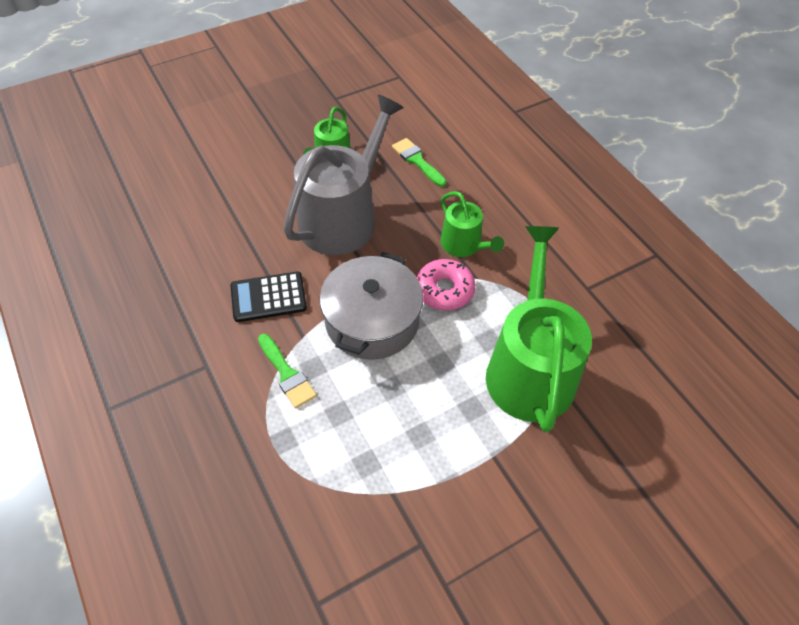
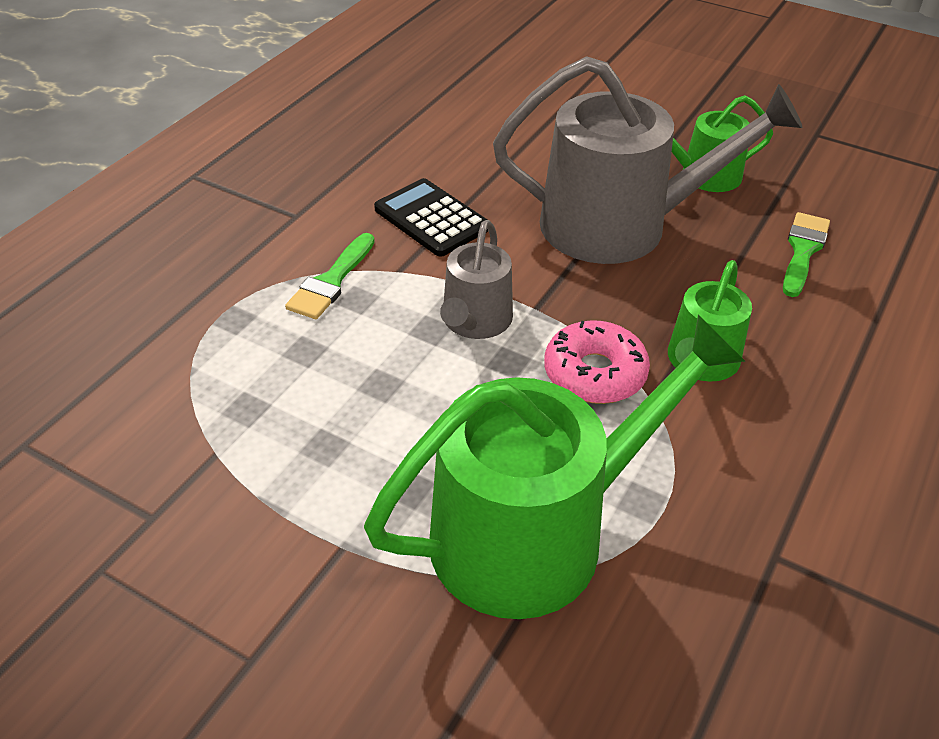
camera: 60 degrees right, 10 degrees down
grey pot [319,252,423,360] -> grey watering can [440,220,513,339]

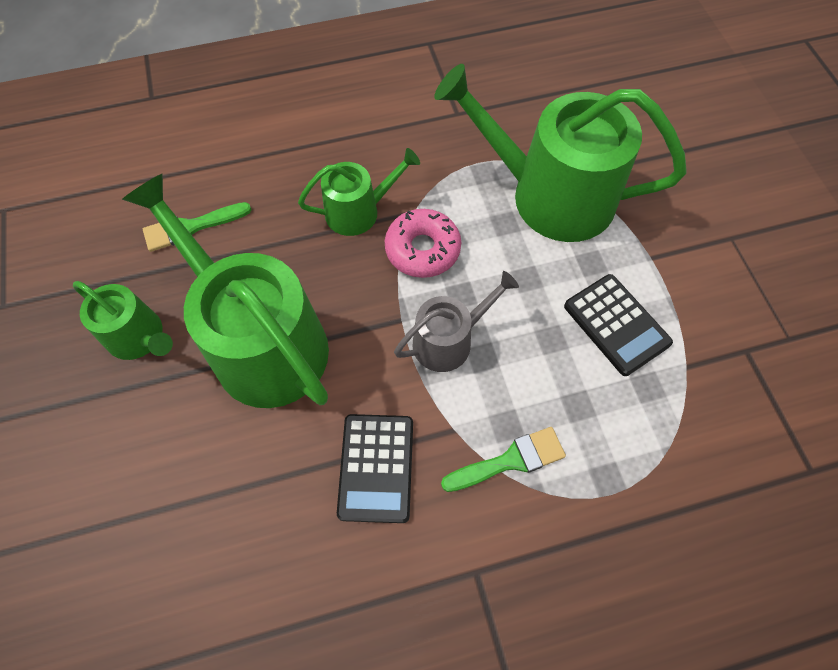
camera: 135 degrees left, 20 degrees up
grey watering can [493,56,802,264] -> green watering can [122,174,329,408]
none -> black calculator [564,274,673,376]

